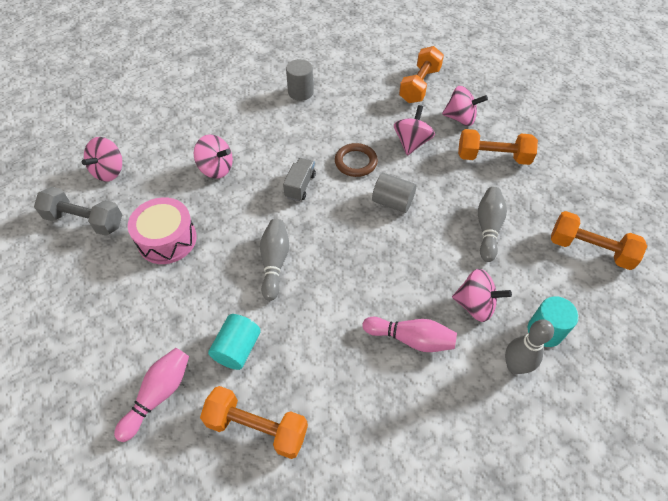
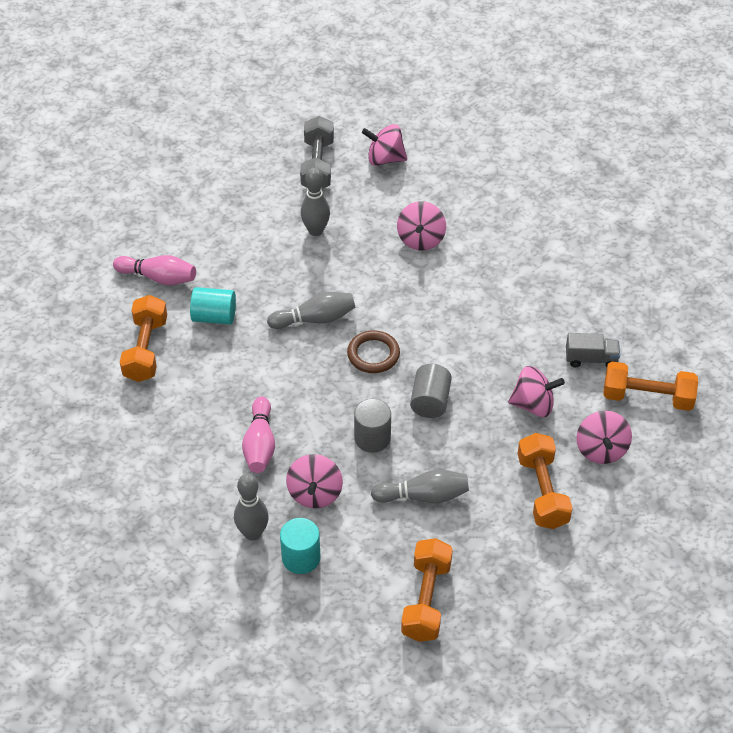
camera: 75 degrees right, 5 degrees down
pink drum [128,197,197,264] -> grey bowling pin [301,168,330,236]
grey truck [283,158,316,201] -> grey truck moved to [566,333,620,367]
grey cylinder [286,59,314,101] -> grey cylinder moved to [354,399,391,453]
brown ring [335,143,378,177] -> brown ring moved to [347,330,400,373]

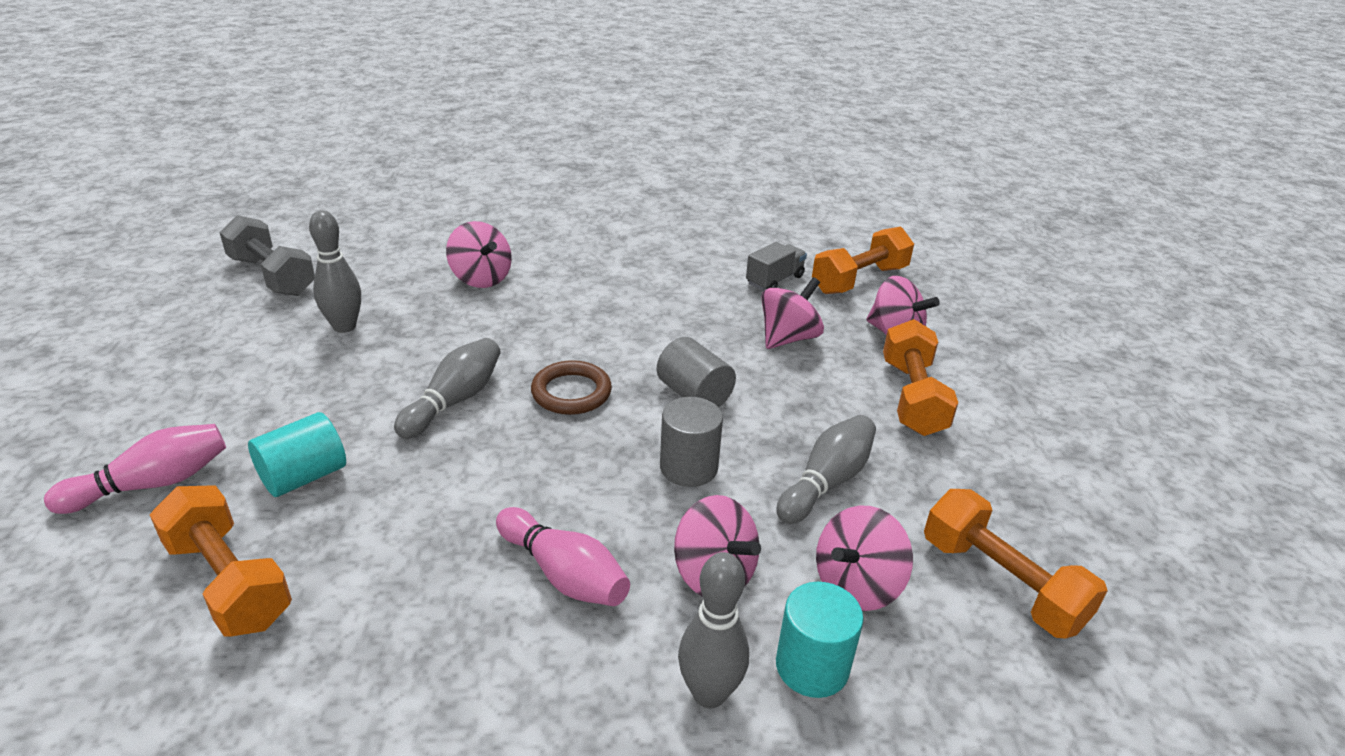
camera: 50 degrees left, 15 degrees down
pink spinning top [362,124,407,166] -> pink spinning top moved to [816,505,913,611]
orange dumbbell [518,433,573,529] -> orange dumbbell turned 60 degrees clockwise [883,319,958,436]

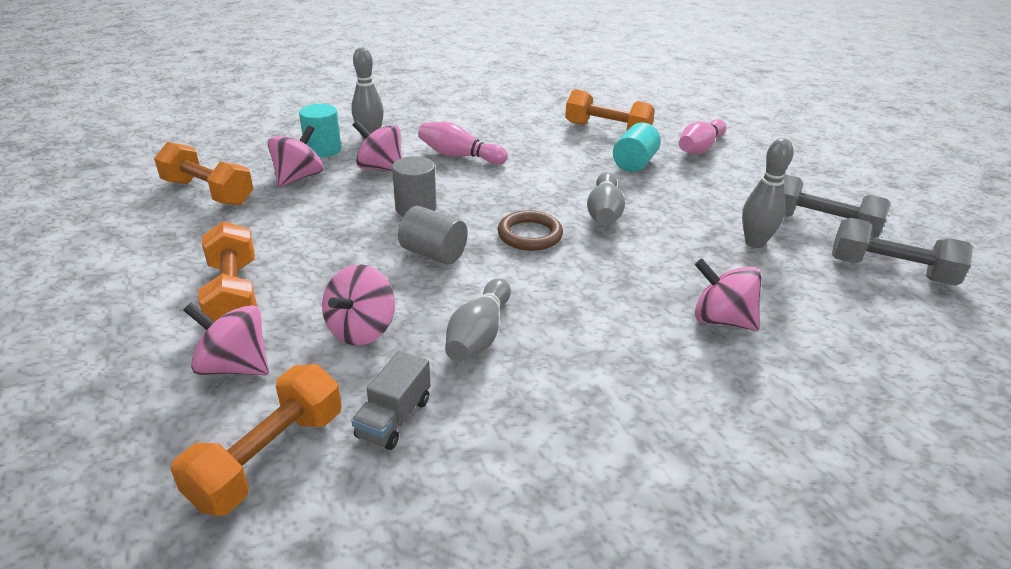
camera: 160 degrees right, 0 degrees up
grey bowling pin [776,415,876,524] -> grey bowling pin moved to [445,278,511,362]
none -> grey dumbbell [783,174,891,238]

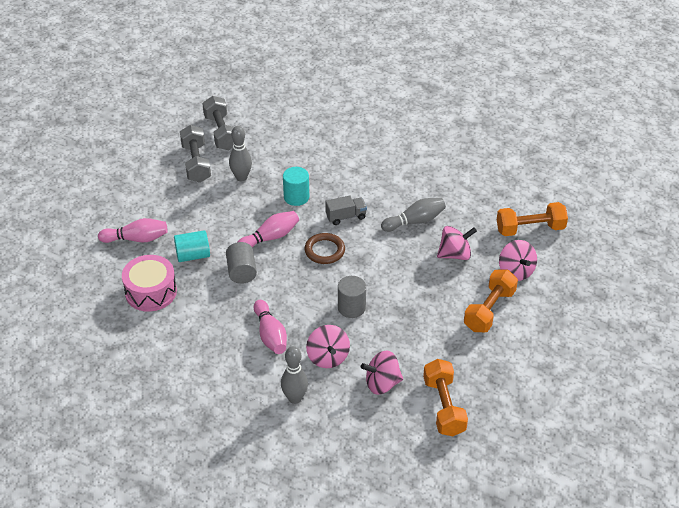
camera: 130 degrees left, 10 degrees up
turquoise cylinder [299,104,341,158] -> turquoise cylinder moved to [283,167,309,206]
grey truck [351,350,431,450] -> grey truck moved to [325,195,367,225]
grey cylinder [398,206,468,265] -> grey cylinder moved to [226,242,257,284]
orange dumbbell [565,89,655,130] -> pink drum [122,255,177,312]
grey bowling pin [587,172,625,226] -> pink bowling pin [238,211,299,247]
pink spinning top [695,259,762,331] -> none

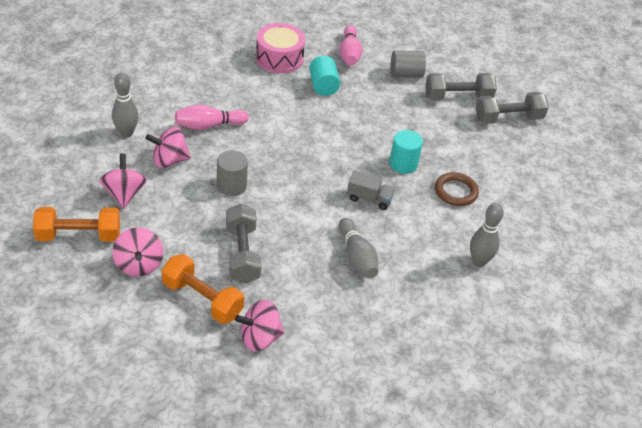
camera: 90 degrees right, 0 degrees up
grey cylinder [226,242,257,284] -> grey cylinder moved to [391,51,426,78]
grey bowling pin [229,126,252,181] -> grey bowling pin moved to [470,203,504,267]
pink bowling pin [238,211,299,247] -> none
brown ring [305,233,345,264] -> brown ring moved to [435,172,479,206]
grey truck [325,195,367,225] -> grey truck turned 60 degrees counterclockwise [347,171,395,210]
pink spinning top [437,226,477,260] -> pink spinning top moved to [112,227,163,277]
orange dumbbell [497,202,568,236] -> none
none -> grey dumbbell [226,204,262,284]

